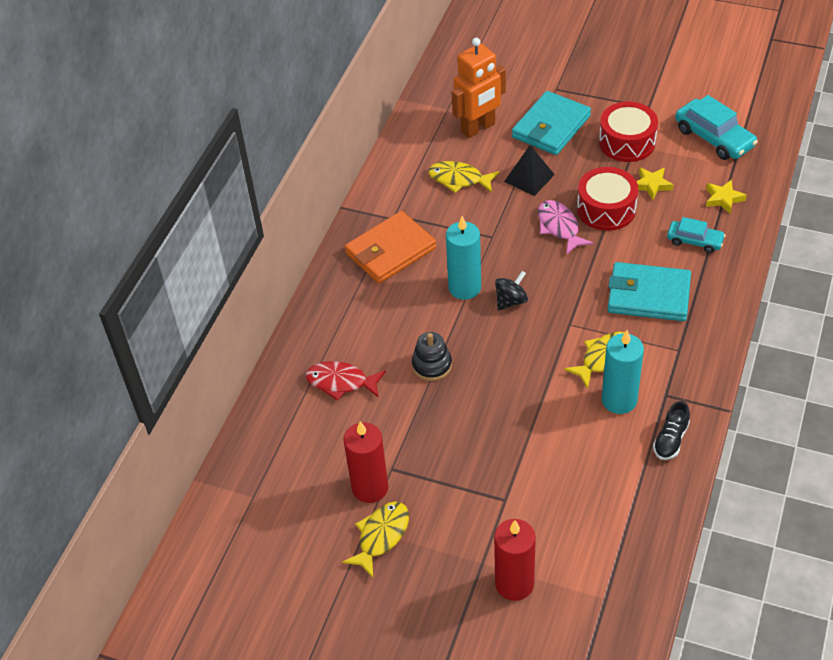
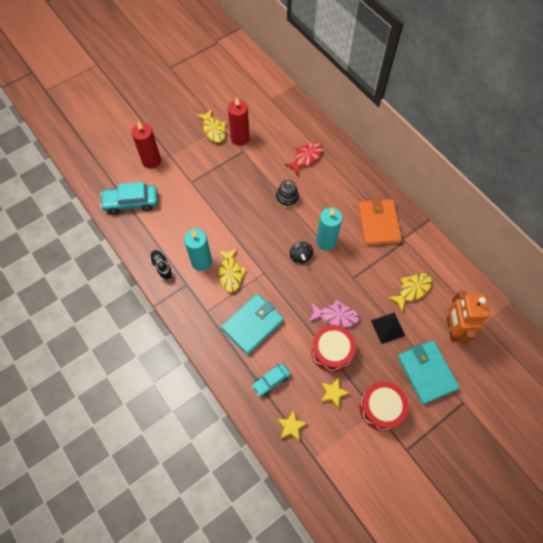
camera: 120 degrees right, 15 degrees up
turquoise car [675,95,758,160] -> turquoise car moved to [100,182,158,214]

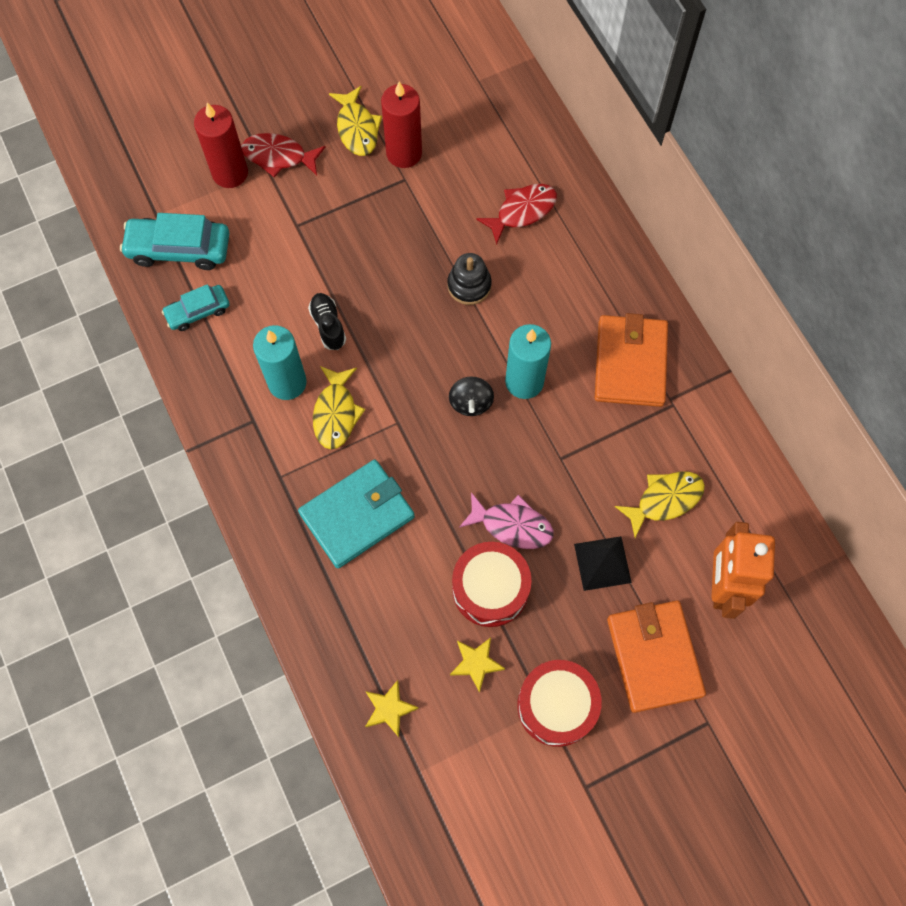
camera: 10 degrees right, 5 degrees up
black shoe [150,250,173,280] -> black shoe moved to [308,293,346,350]
turquoise car [252,363,291,396] -> turquoise car moved to [162,284,230,331]
turquoise wallet [398,340,460,405] -> orange wallet [607,600,706,713]
none -> red fish [241,133,326,177]

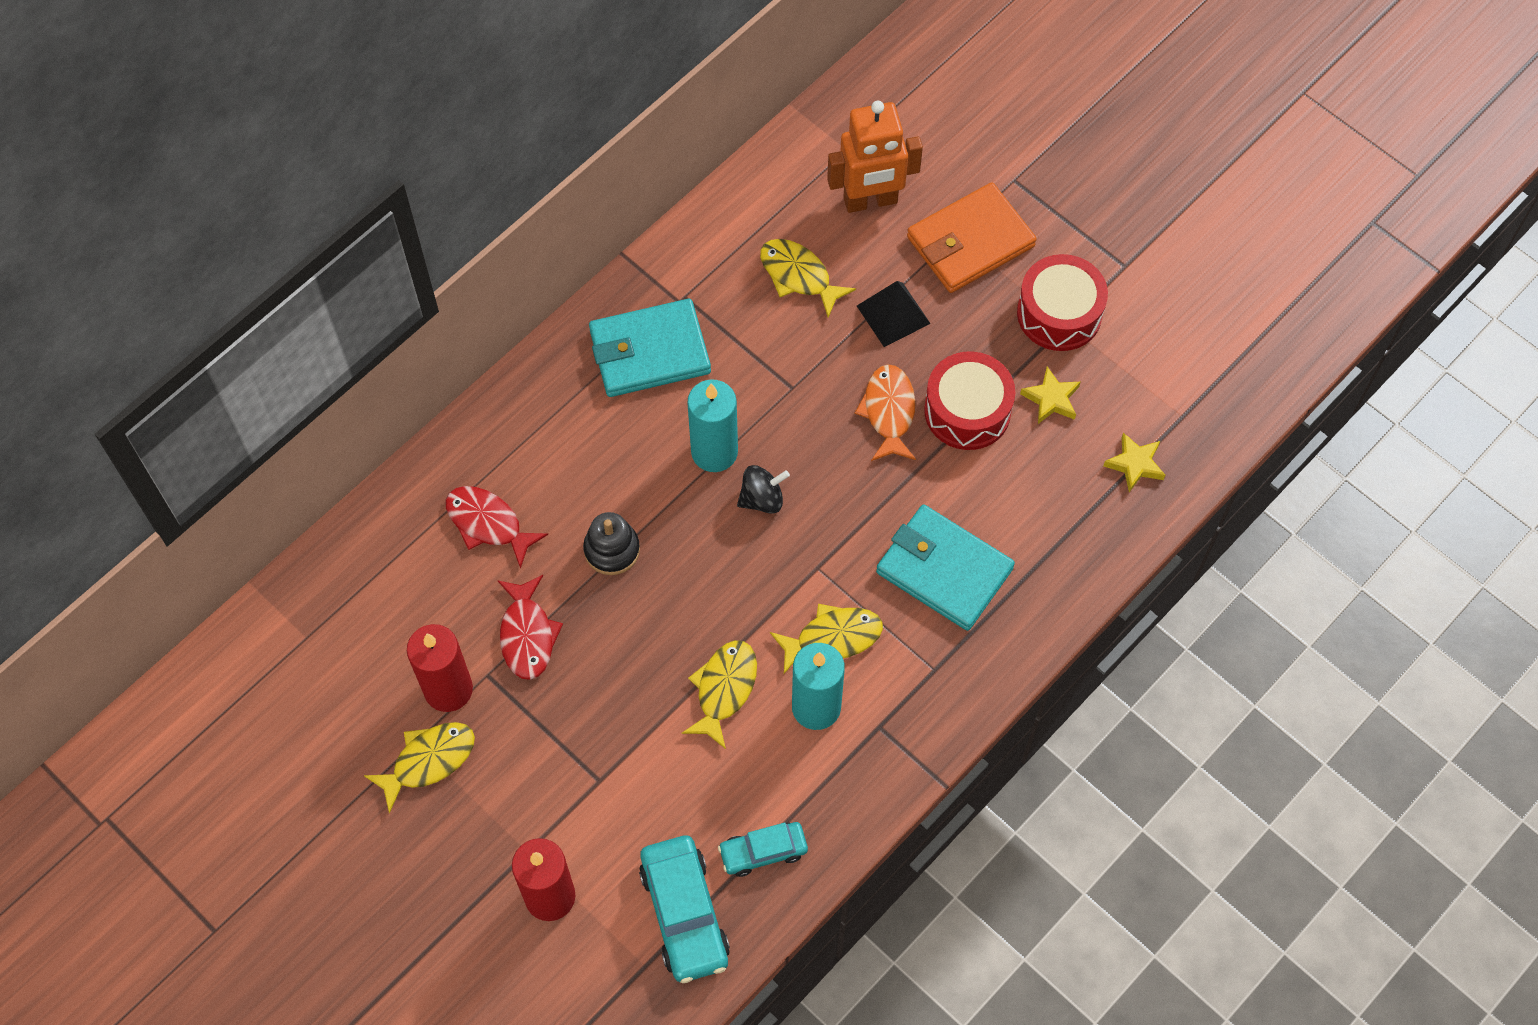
camera: 110 degrees left, 5 degrees down
turquoise car [162,284,230,331] -> turquoise car turned 120 degrees clockwise [718,822,808,877]
red fish [241,133,326,177] -> red fish moved to [497,575,563,680]
black shoe [308,293,346,350] -> yellow fish [682,640,757,749]
pink fish [459,492,554,549] -> orange fish [855,364,916,461]
orange wallet [595,313,668,407] -> turquoise wallet [589,299,711,397]

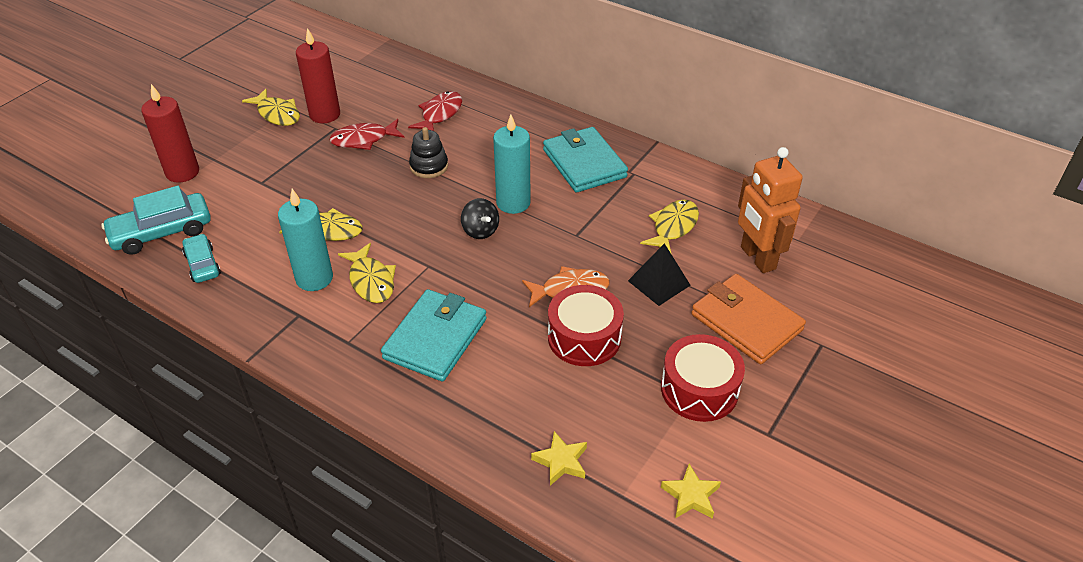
camera: 80 degrees right, 20 degrees down
yellow star [1020,367,1081,424] -> yellow star moved to [661,464,721,519]

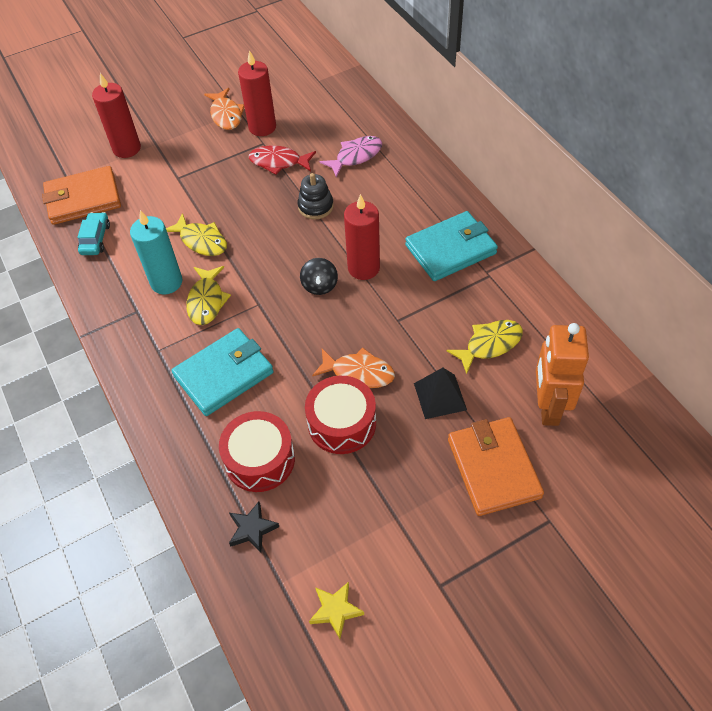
camera: 30 degrees right, 10 degrees up
turquoise car [101,186,211,255] -> orange wallet [42,166,121,225]
yellow fish [242,89,300,126] -> orange fish [204,88,244,130]
red fish [408,91,462,131] -> pink fish [320,136,382,178]
turquoise candle [493,114,531,214] -> red candle [344,194,380,280]
yellow star [531,431,587,486] -> black star [229,501,279,553]
turquoise wallet [543,127,628,192] -> turquoise wallet turned 60 degrees clockwise [405,211,498,281]
red drum [661,334,745,422] -> red drum moved to [219,411,295,492]

